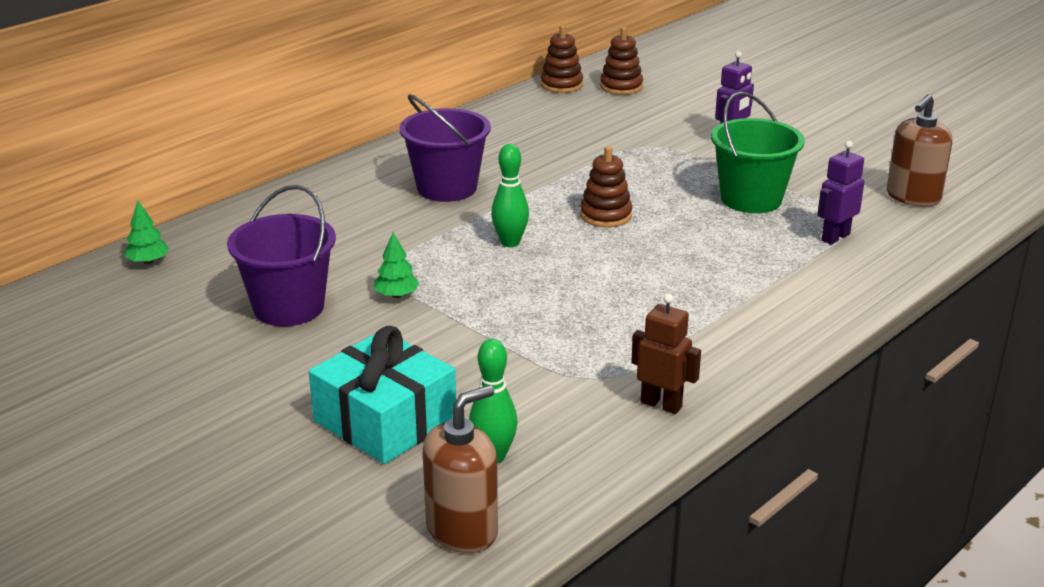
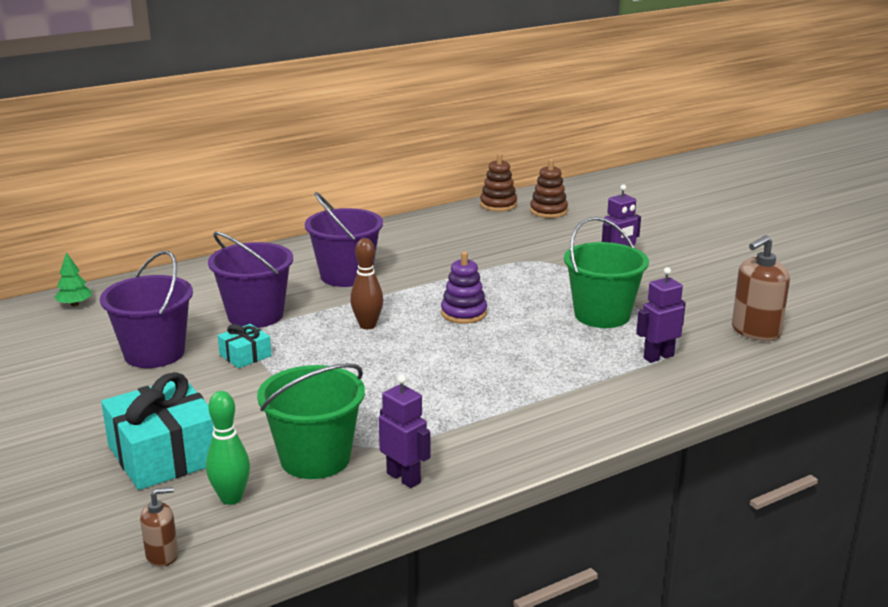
camera: 15 degrees right, 5 degrees down
green tree [374,232,419,298] -> turquoise gift [218,324,271,368]
brown soap dispenser [423,385,498,553] -> brown soap dispenser [140,487,178,567], size x0.55
green bowling pin [491,144,529,247] -> brown bowling pin [350,238,383,329]
brown stacking toy [580,146,632,227] -> purple stacking toy [441,251,487,324]
brown robot [631,294,701,414] -> purple robot [379,375,431,488]
none -> purple bucket [208,232,293,328]
none -> green bucket [257,363,365,479]

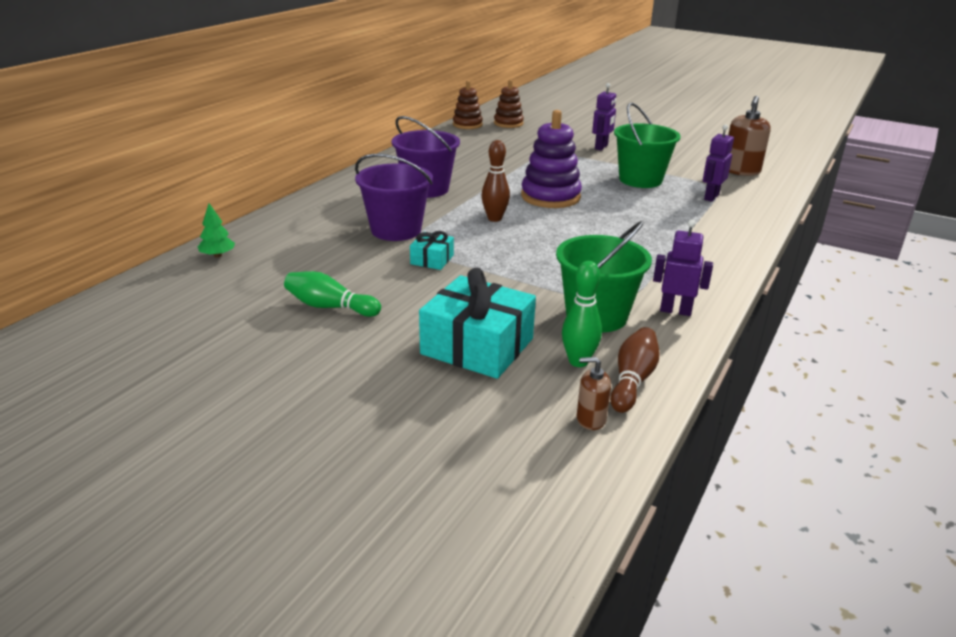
camera: 30 degrees left, 5 degrees up
purple bucket [100,251,193,368] -> none
brown soap dispenser [140,487,178,567] -> brown soap dispenser turned 120 degrees counterclockwise [576,357,611,430]
purple stacking toy [441,251,487,324] -> purple stacking toy [521,110,582,208], size x1.58
none -> green bowling pin [284,271,381,317]
none -> brown bowling pin [610,327,660,413]

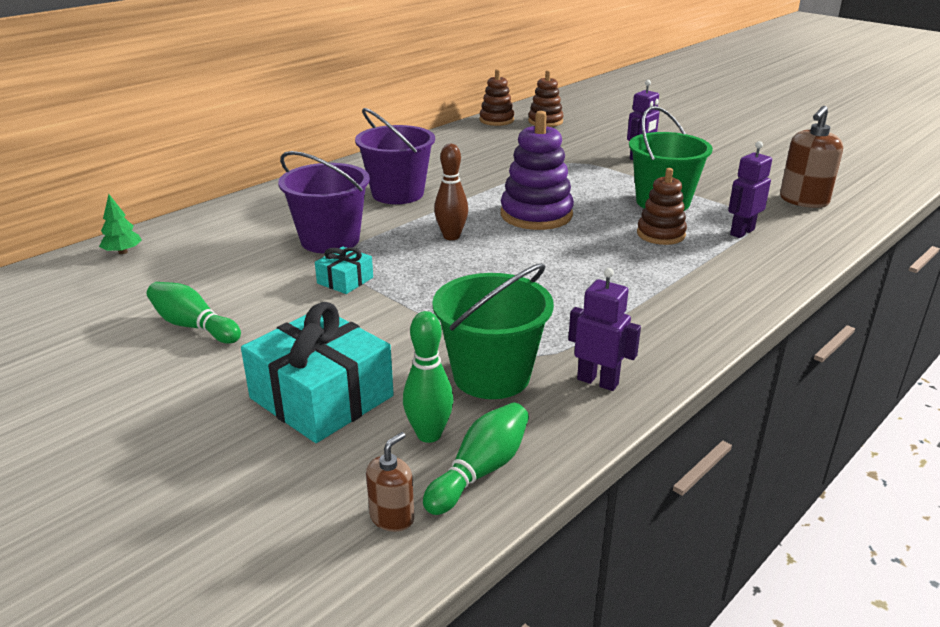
camera: 15 degrees right, 0 degrees up
brown soap dispenser [576,357,611,430] -> brown soap dispenser turned 105 degrees clockwise [366,432,414,532]
brown bowling pin [610,327,660,413] -> green bowling pin [423,403,529,515]
none -> brown stacking toy [637,168,687,245]

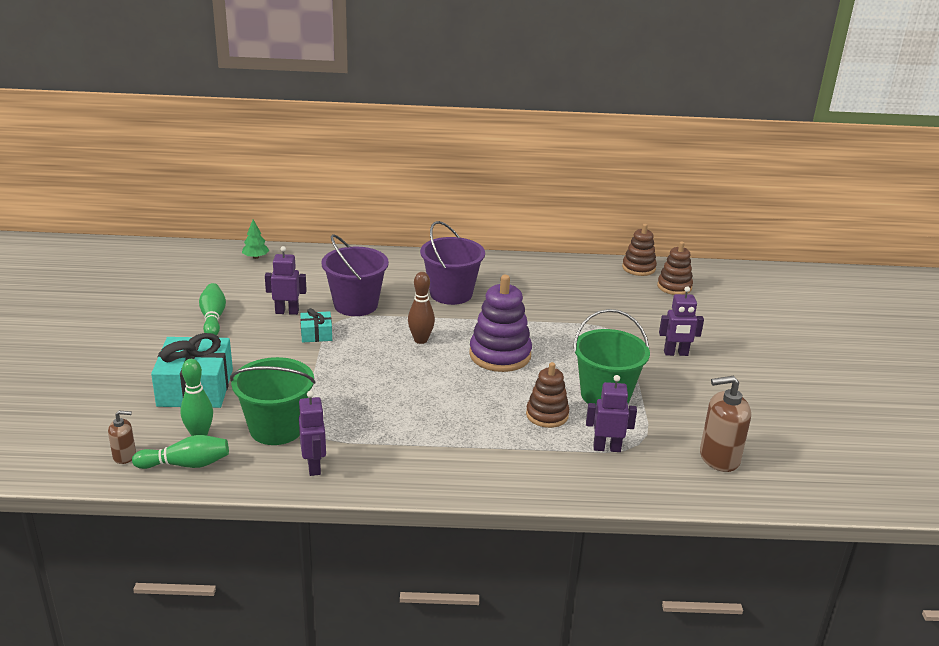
camera: 45 degrees right, 0 degrees up
none -> purple robot [265,246,307,315]

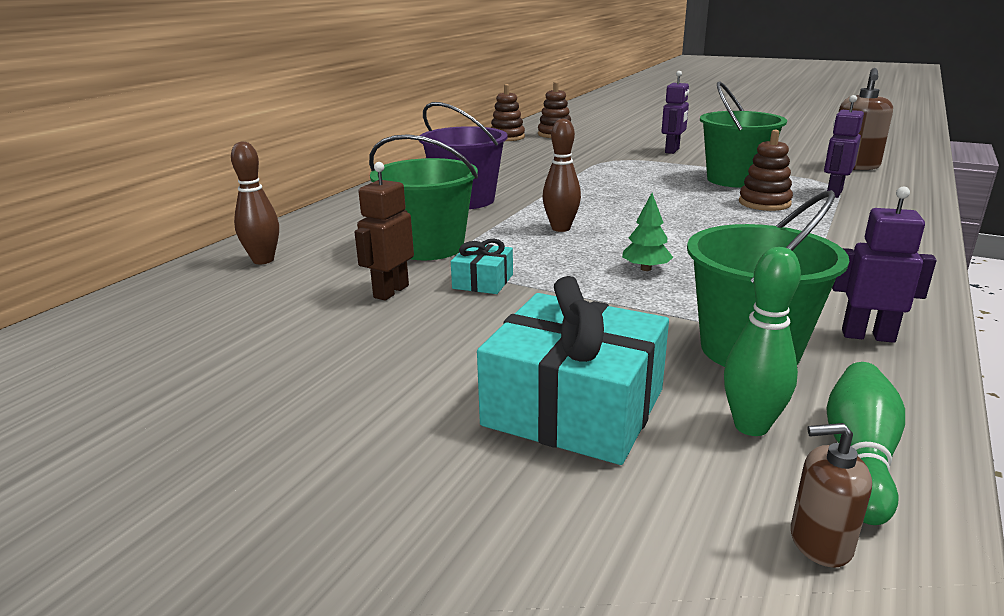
camera: 60 degrees left, 5 degrees down
brown soap dispenser [108,411,136,464] -> brown soap dispenser turned 105 degrees counterclockwise [791,423,872,568]
green bowling pin [199,283,226,335] -> none
green tree [242,220,269,259] -> green tree moved to [622,193,673,271]
purple robot [265,246,307,315] -> brown robot [355,162,414,301]
purple bucket [321,234,389,316] -> green bucket [369,134,478,260]
purple stacking toy [469,275,532,372] -> none
none -> brown bowling pin [231,141,279,264]

